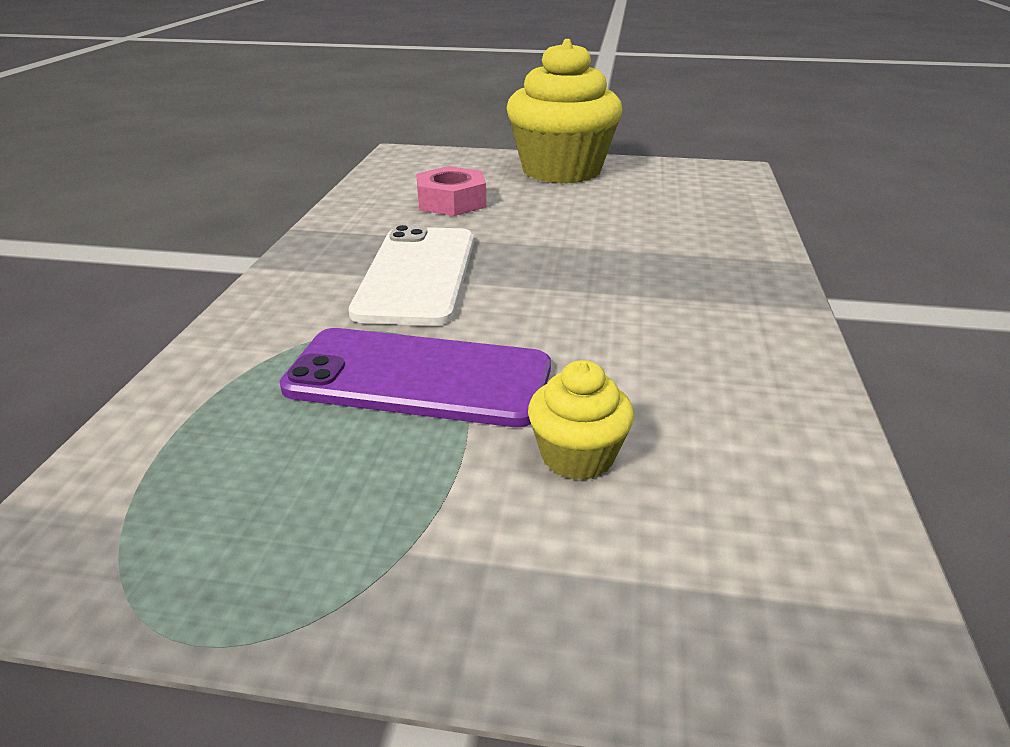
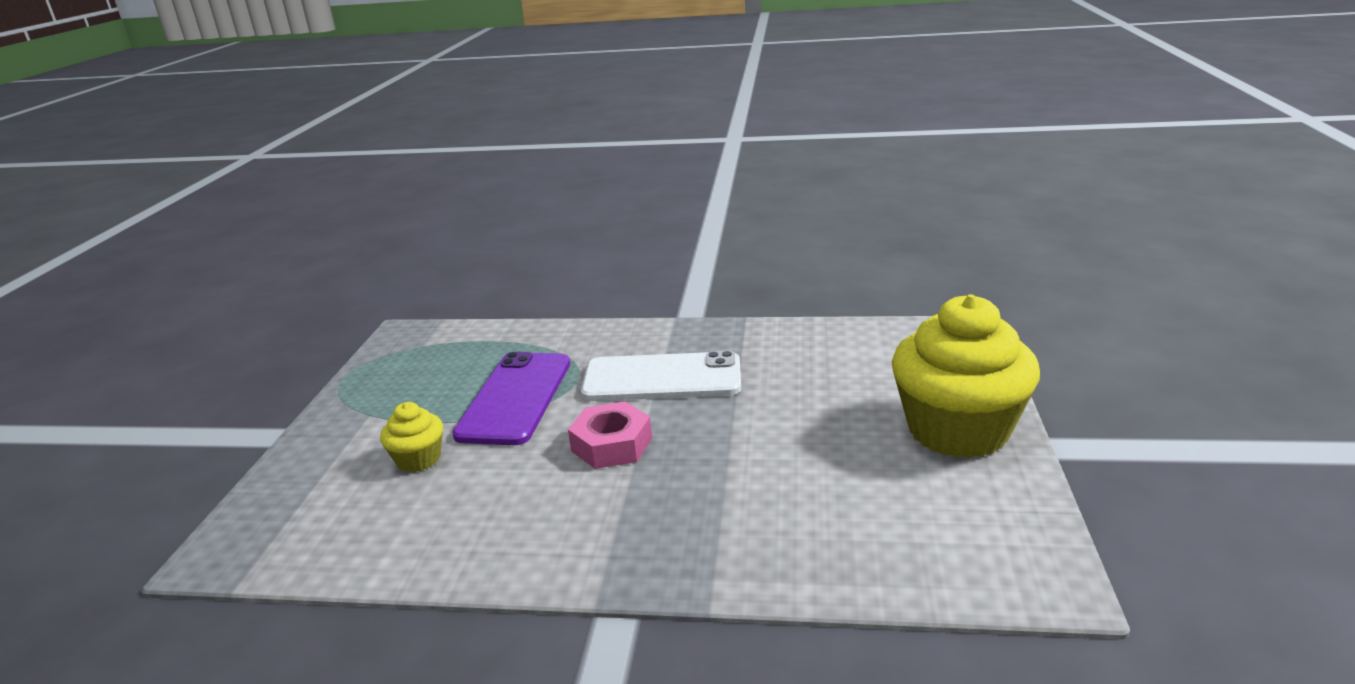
camera: 90 degrees right, 5 degrees down
pink nut [416,166,486,216] -> pink nut moved to [568,401,652,469]

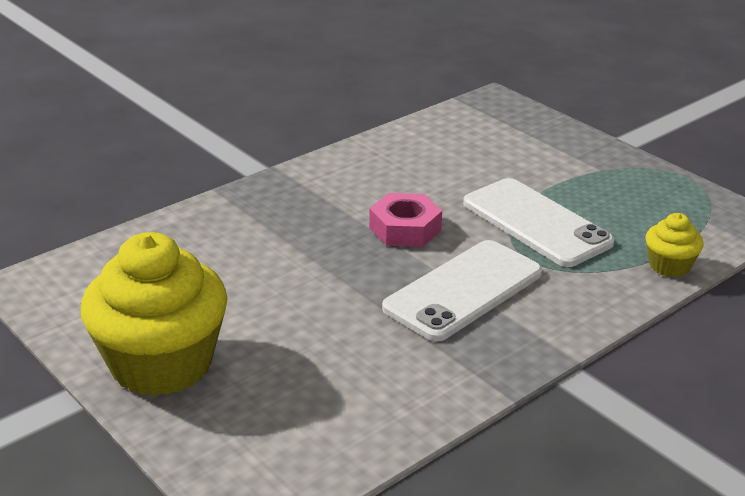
camera: 130 degrees right, 5 degrees up
yellow cupcake [380,402,443,472] -> yellow cupcake moved to [645,213,704,277]
purple phone [452,352,570,445] -> white phone [463,178,615,267]

